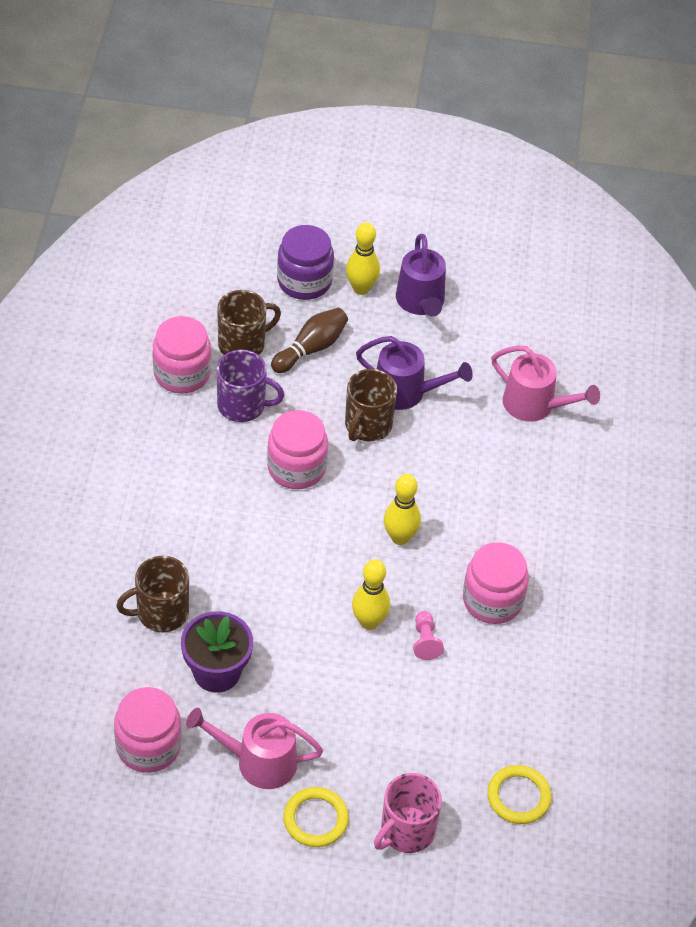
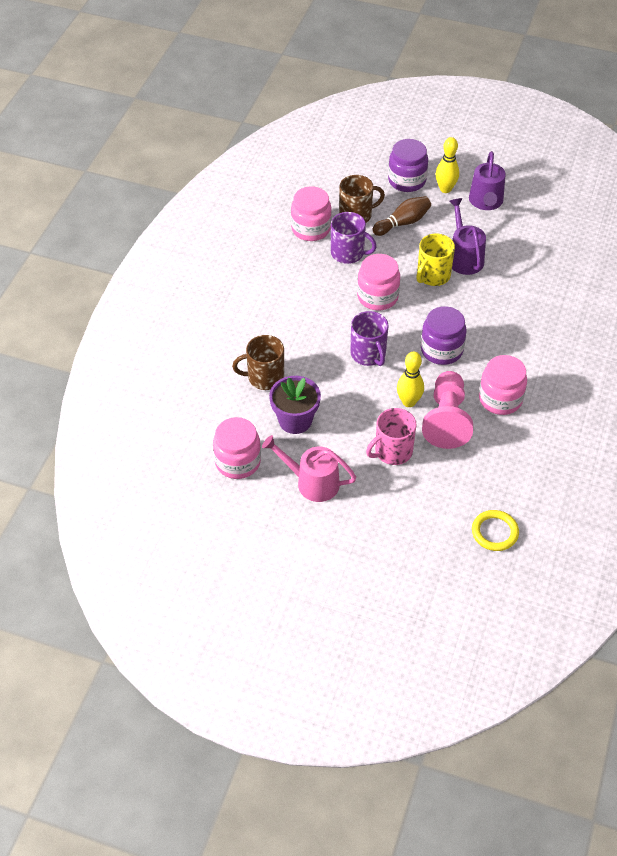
camera: 15 degrees right, 0 degrees up
yellow ring [284,787,349,847] -> none
brown mug [345,369,397,441] -> yellow mug [416,233,455,286]
purple watering can [356,336,473,410] -> purple watering can turned 135 degrees counterclockwise [449,198,486,275]
pink mug [374,773,442,853] -> pink mug moved to [366,408,416,465]
yellow bowling pin [384,474,421,545] -> purple jar [421,306,467,365]
pink pawn [413,611,444,660] -> pink pawn [422,371,473,449], size x2.30
pink watering can [491,346,600,422] -> none
none -> purple mug [350,311,389,366]

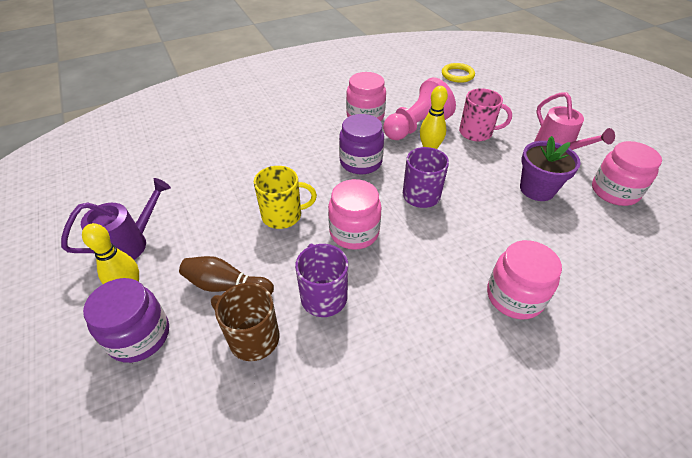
camera: 135 degrees left, 5 degrees down
brown mug [232,335,284,390] -> none
pink jar [291,186,332,241] -> pink jar moved to [487,240,562,319]
purple watering can [449,198,486,275] -> none

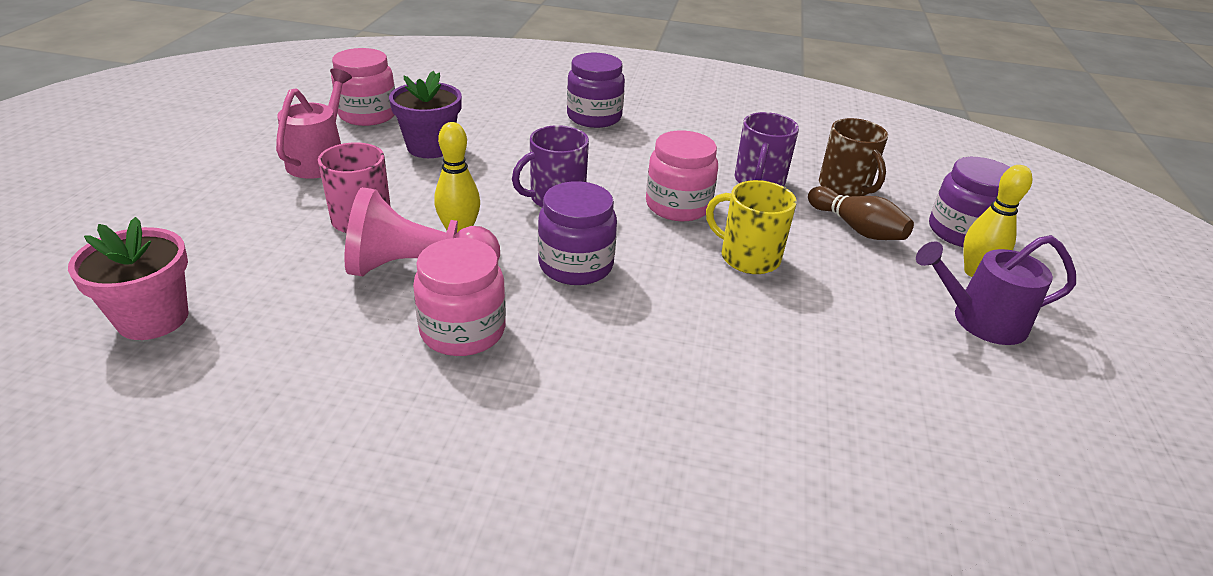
camera: 145 degrees left, 10 degrees down
yellow ring [442,63,475,83] -> pink flower pot [68,217,189,340]
pink jar [487,240,562,319] -> purple jar [567,53,625,128]

